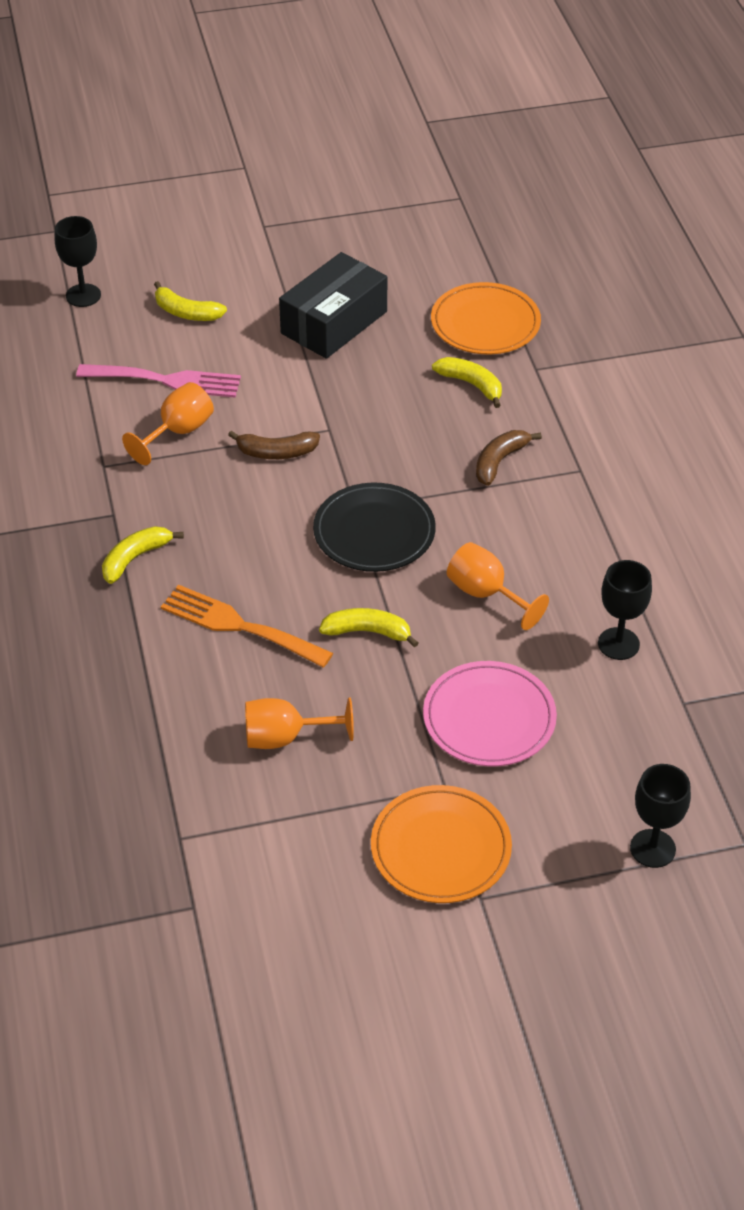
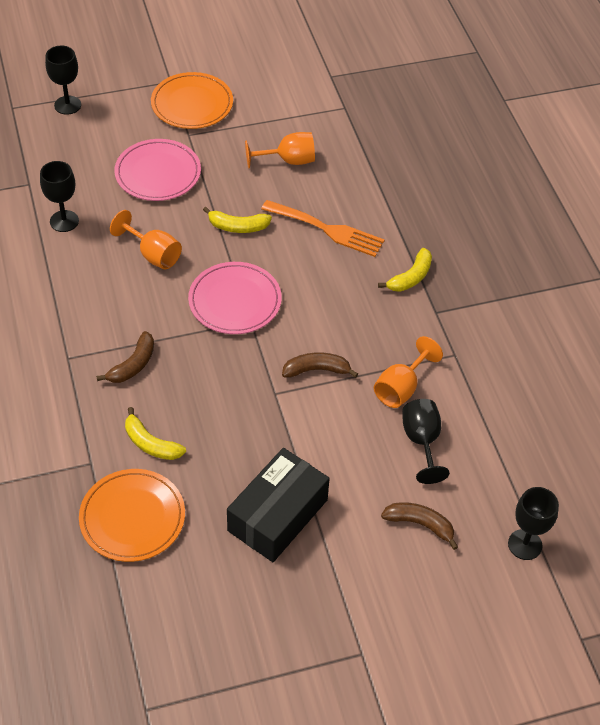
camera: 175 degrees right, 5 degrees up
pink fork [76,364,241,398] -> black goblet [402,399,449,484]
yellow banana [154,281,227,321] -> brown banana [381,502,458,550]
black plate [313,483,436,572] -> pink plate [188,262,282,334]

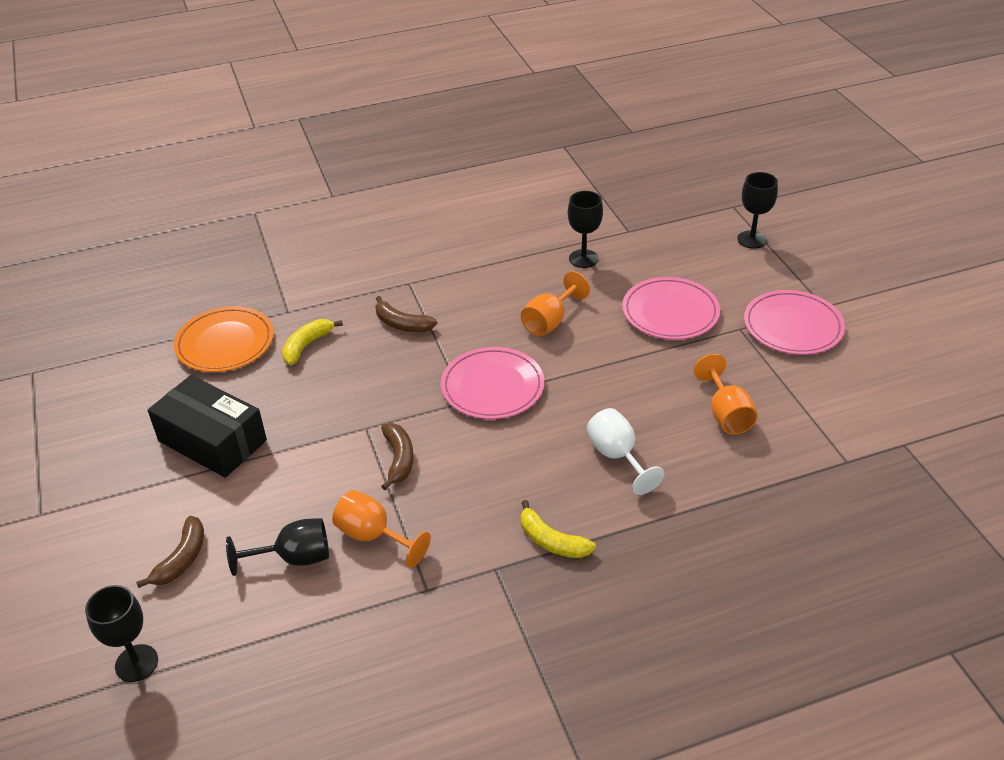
camera: 90 degrees right, 10 degrees down
orange plate [151,72,233,129] -> pink plate [744,290,845,355]
yellow banana [203,207,272,233] -> none
orange fork [261,200,385,257] -> white goblet [586,408,665,495]

